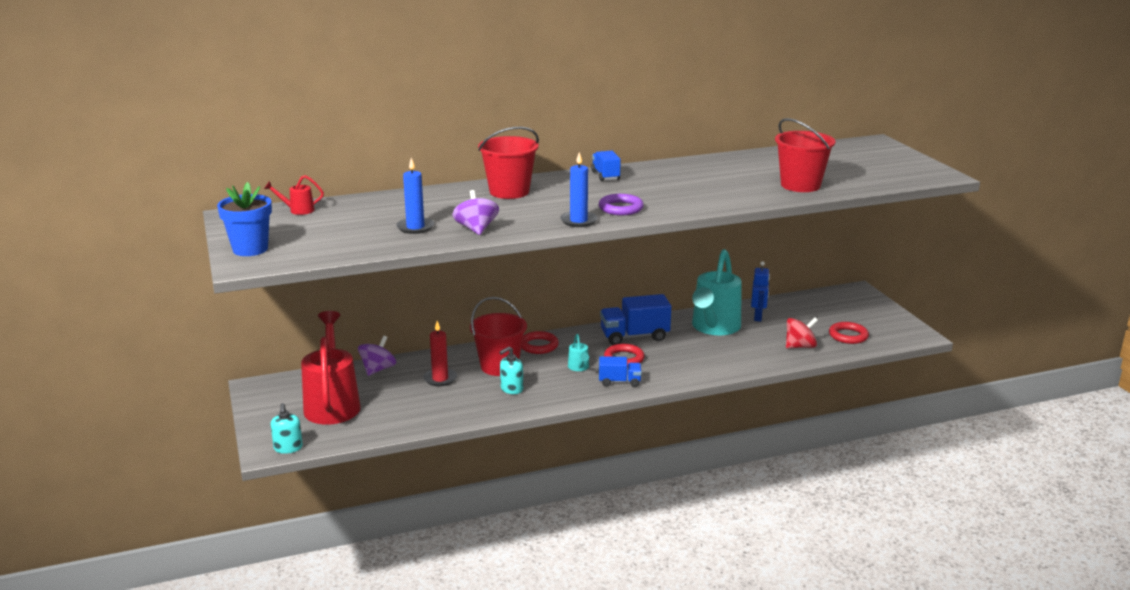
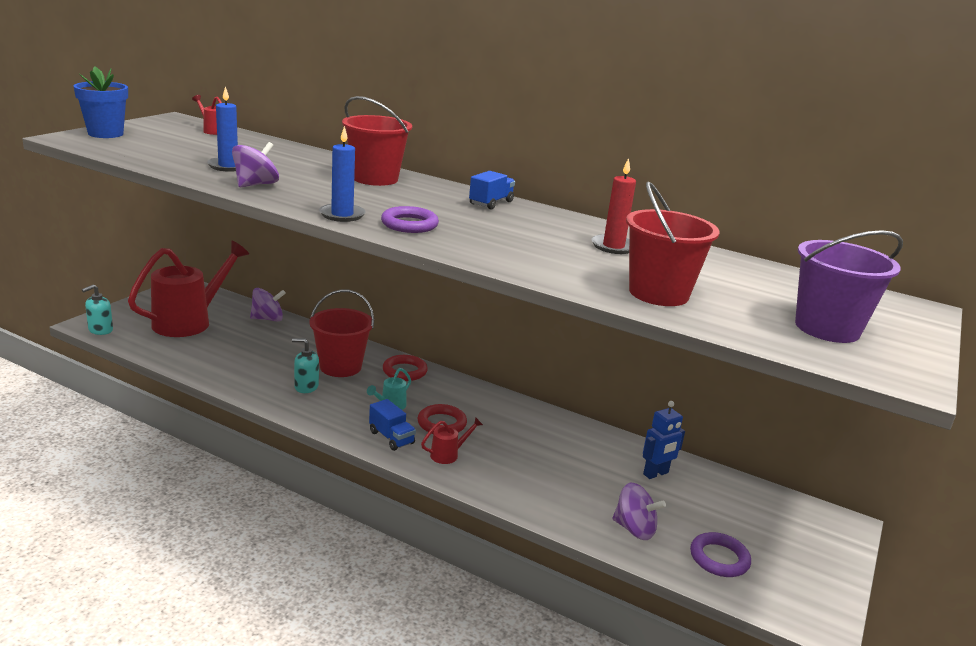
camera: 45 degrees right, 0 degrees up
red candle [423,321,457,386] -> red candle moved to [591,158,636,254]
blue truck [600,294,671,345] -> none
turquoise watering can [692,249,742,335] -> none
red spinning top [786,317,818,349] -> purple spinning top [612,483,666,540]
red ring [829,322,869,344] -> purple ring [690,532,751,577]
none -> red watering can [421,417,483,464]
none -> purple bucket [795,230,903,343]

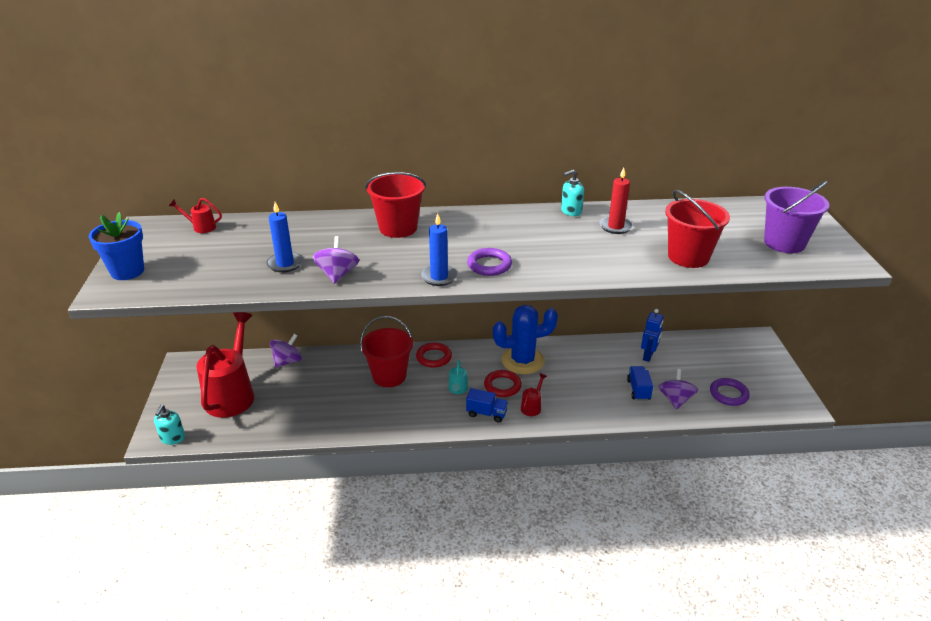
camera: 30 degrees left, 10 degrees up
turquoise soap dispenser [292,338,319,393] -> turquoise soap dispenser moved to [561,170,584,216]
blue truck [469,171,515,209] -> blue truck moved to [627,366,653,401]
purple spinning top [612,483,666,540] -> purple spinning top turned 75 degrees counterclockwise [658,369,698,410]
none -> blue cactus [493,305,558,374]

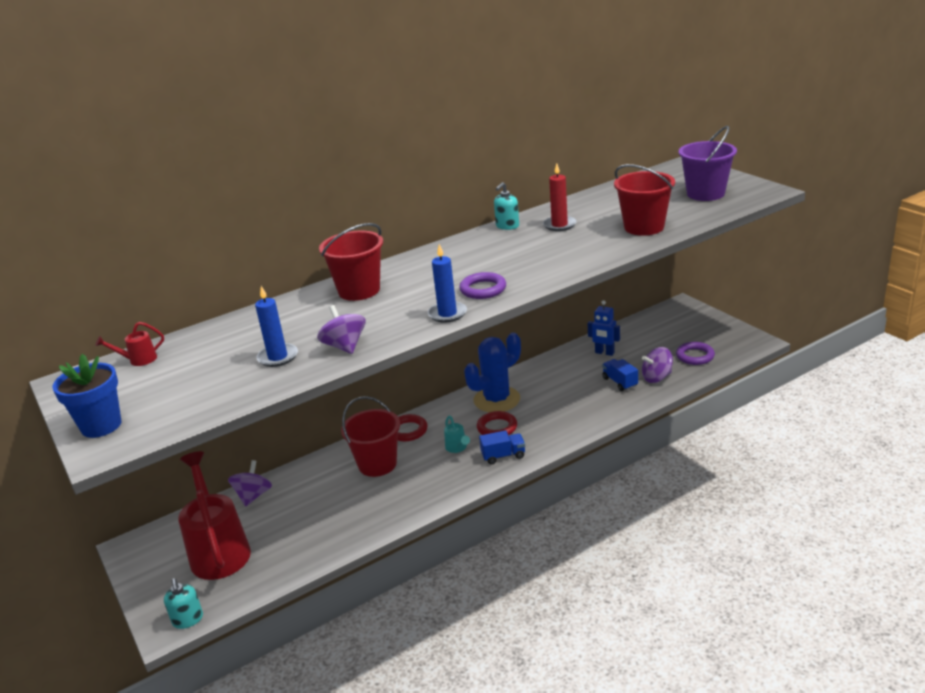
camera: 25 degrees left, 5 degrees down
red watering can [521,373,547,416] -> none
blue robot [641,309,663,362] -> blue robot turned 120 degrees clockwise [588,300,620,356]
purple spinning top [658,369,698,410] -> purple spinning top turned 90 degrees counterclockwise [642,347,673,383]

